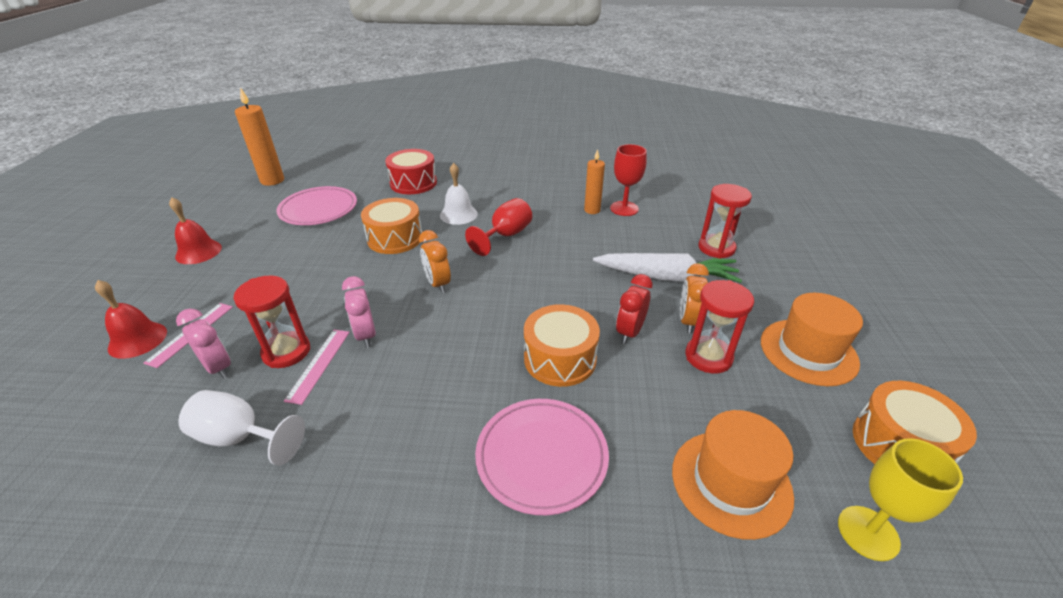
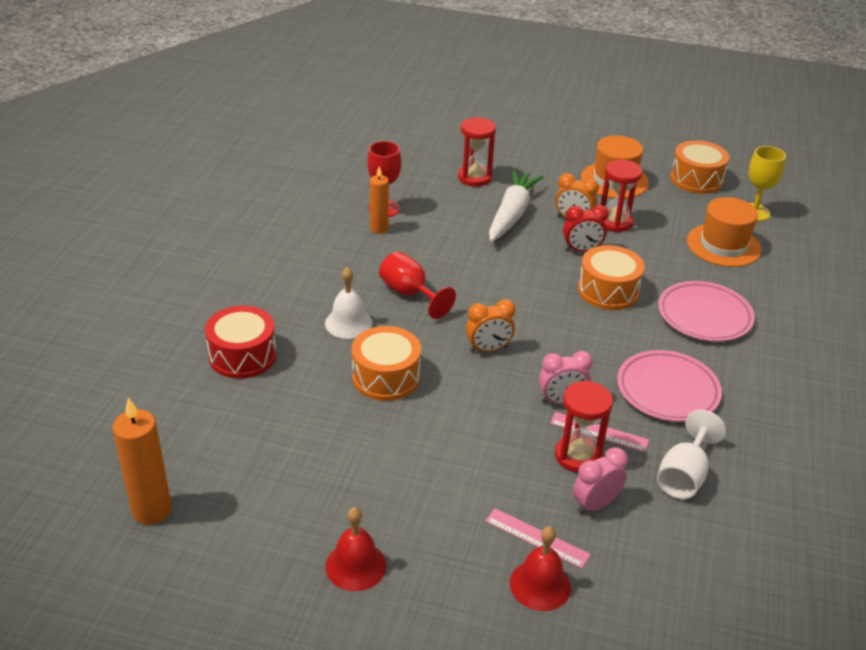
camera: 80 degrees left, 0 degrees up
pink plate [276,186,357,225] -> pink plate moved to [617,350,722,422]
red clock [616,274,652,344] -> red clock turned 45 degrees counterclockwise [563,205,609,252]

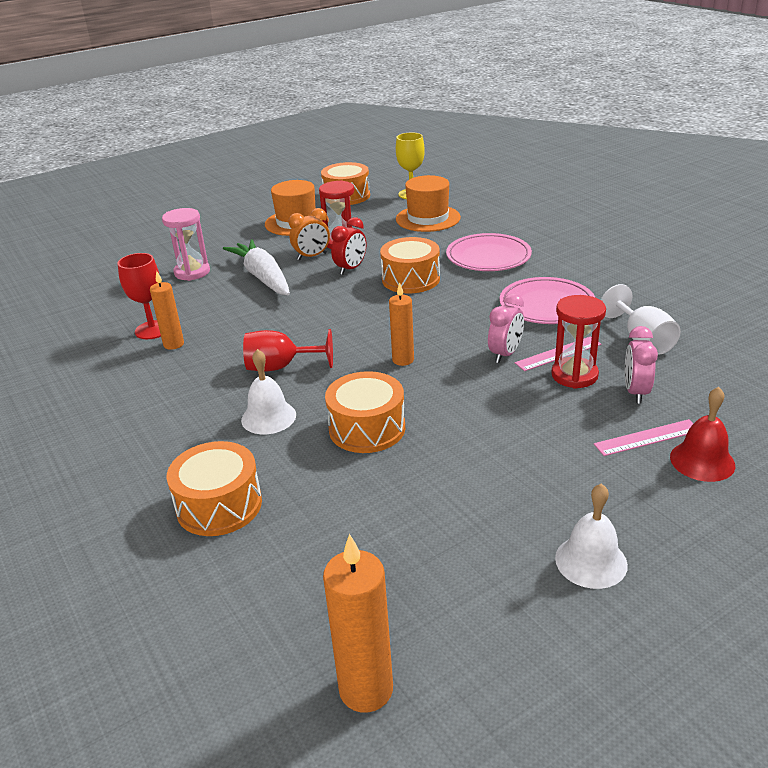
camera: 45 degrees left, 5 degrees down
red drum [205,306,277,379] -> orange drum [167,441,262,536]
red bell [325,507,386,591] -> white bell [555,483,628,589]
red hourglass [458,117,496,187] -> pink hourglass [162,208,210,281]
orange clock [466,299,516,353] -> orange candle [389,282,414,366]

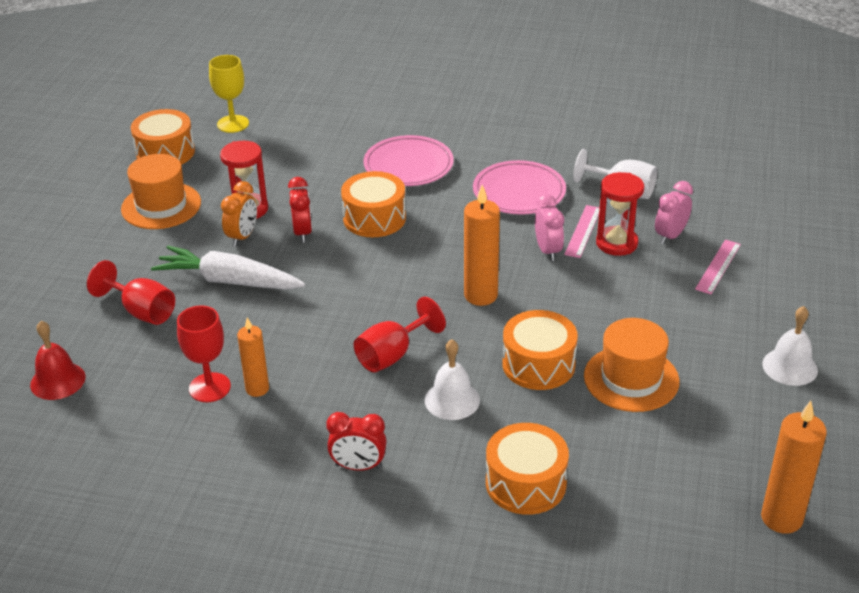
camera: 45 degrees left, 5 degrees up
pink hourglass [162,208,210,281] -> red goblet [87,260,175,325]
orange candle [389,282,414,366] -> orange candle [464,184,500,306], size x1.55
orange hat [396,175,461,232] -> orange hat moved to [584,318,680,412]
pink clock [625,326,658,403] -> pink clock turned 75 degrees clockwise [655,181,693,245]
red bell [670,387,735,482] -> red bell moved to [30,321,85,400]
none -> red clock [326,412,386,470]

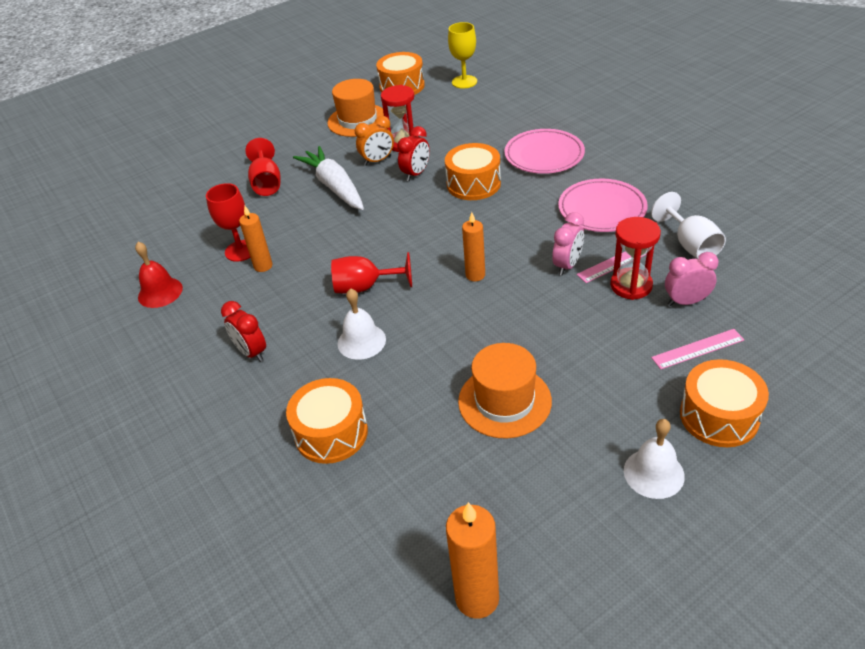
camera: 45 degrees right, 5 degrees up
red bell [30,321,85,400] -> red bell moved to [135,242,183,308]
orange candle [464,184,500,306] -> orange candle [462,212,485,281], size x0.65
orange drum [502,310,578,390] -> orange drum moved to [680,359,769,447]

